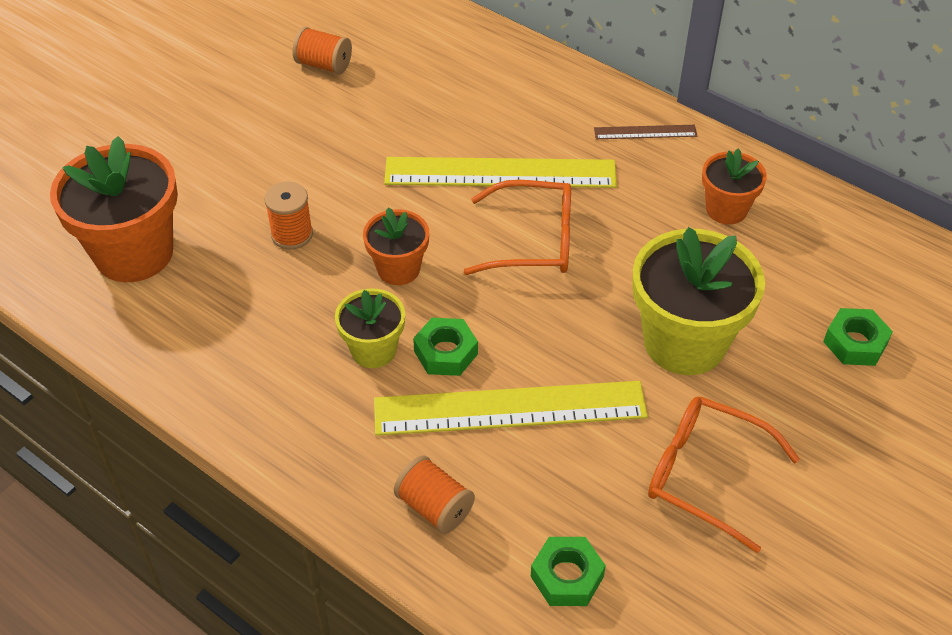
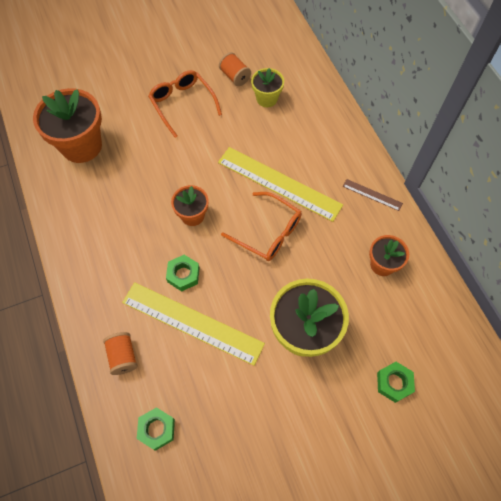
camera: 30 degrees right, 15 degrees up
orange spool [264,182,313,250] -> none
yellow flower pot [335,288,405,368] -> yellow flower pot moved to [251,68,284,107]
orange glasses [648,396,800,553] -> orange glasses moved to [148,70,222,138]

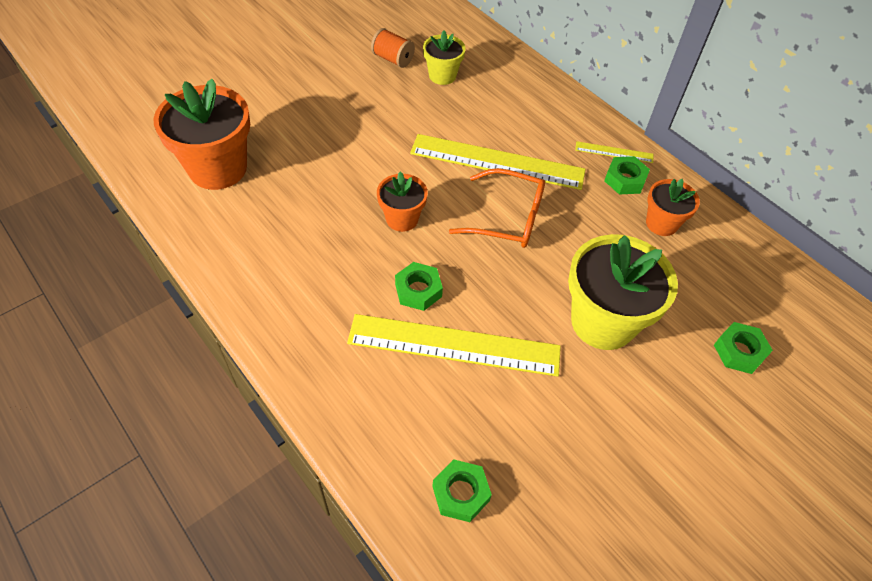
camera: 20 degrees left, 10 degrees down
orange spool [103,332,138,375] -> none
orange glasses [148,70,222,138] -> none
brown ruler [343,179,403,211] -> yellow ruler [575,141,653,163]
none -> green nut [604,156,650,195]

